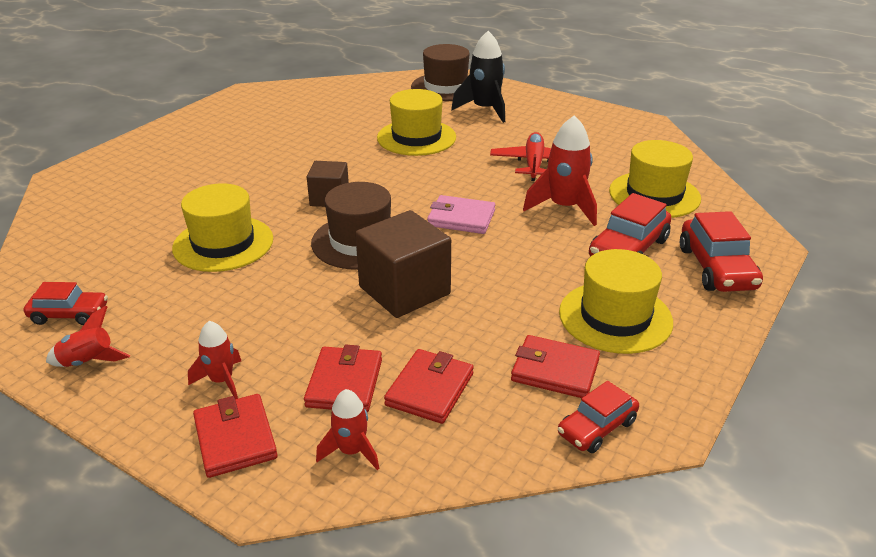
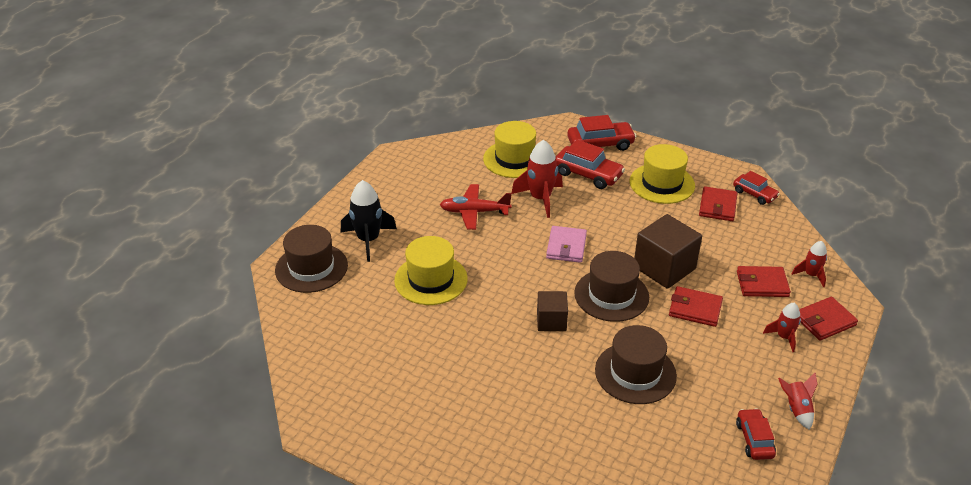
camera: 95 degrees left, 5 degrees up
yellow hat [172,183,273,272] -> brown hat [595,325,677,404]
red wallet [384,349,474,424] -> red wallet moved to [669,286,723,327]

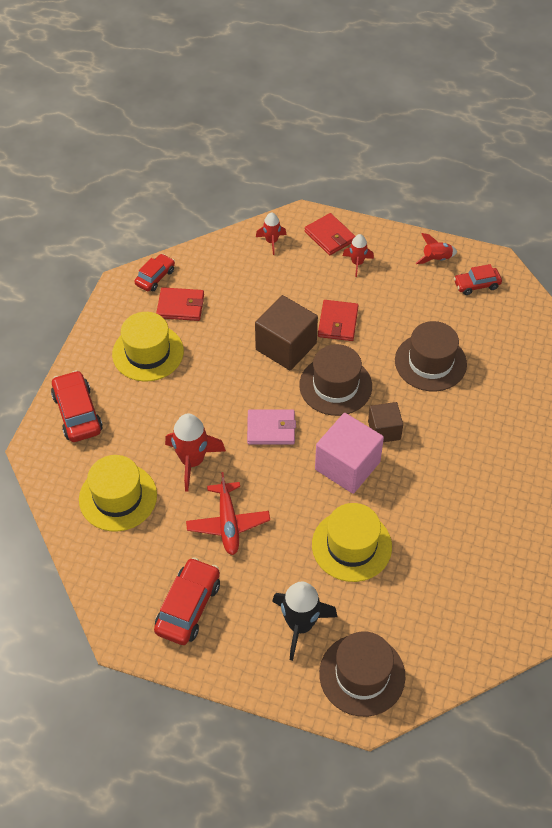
camera: 100 degrees left, 15 degrees up
red car [556,140,625,189] -> red car moved to [154,557,220,645]
red wallet [737,266,791,297] -> none
none -> pink cube [315,413,384,494]

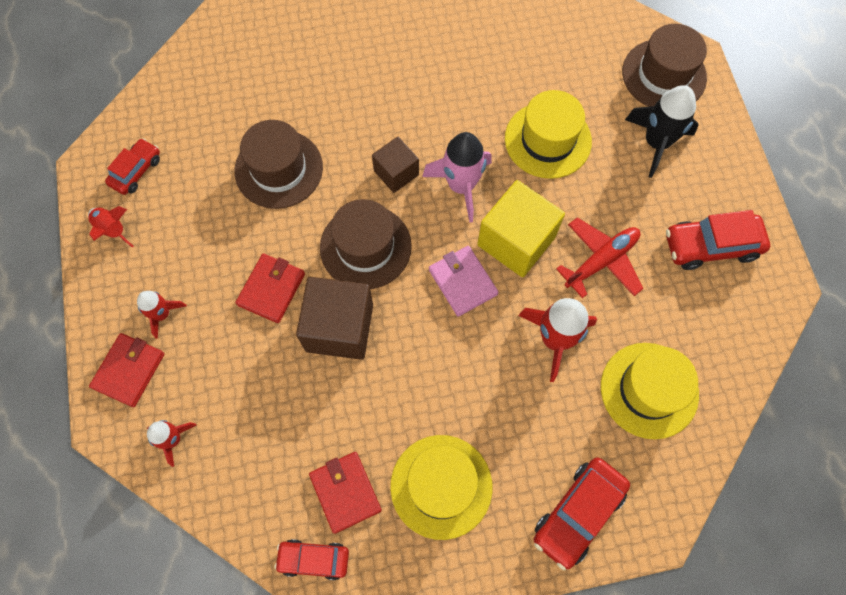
camera: 120 degrees left, 15 degrees up
pink cube [315,413,384,494] -> pink rocket [422,132,492,223]
red wallet [318,300,359,341] -> red wallet turned 45 degrees counterclockwise [235,253,305,323]
red car [454,264,502,295] -> red car turned 105 degrees counterclockwise [105,138,160,195]
none -> yellow cube [477,180,565,277]

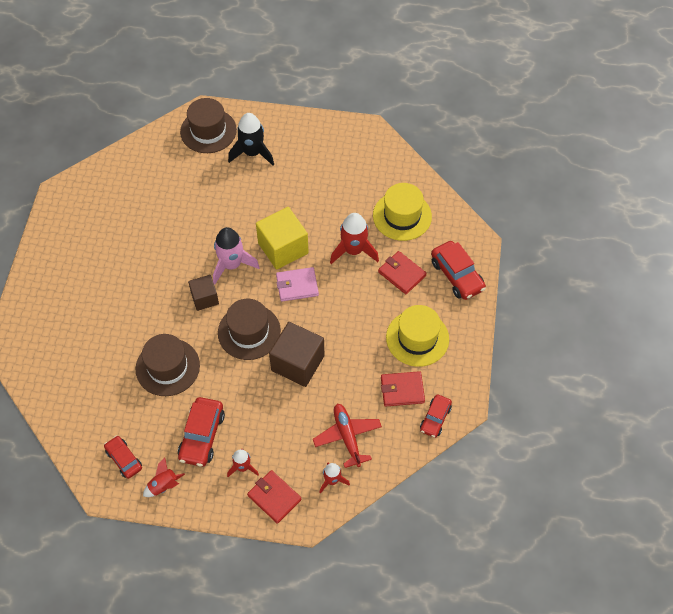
camera: 70 degrees left, 10 degrees down
red wallet [235,253,305,323] -> red wallet moved to [378,251,427,294]
yellow hat [505,90,592,179] -> none
red plane [556,218,644,298] -> red plane moved to [313,404,382,468]
red car [666,210,770,270] -> red car moved to [178,397,225,467]

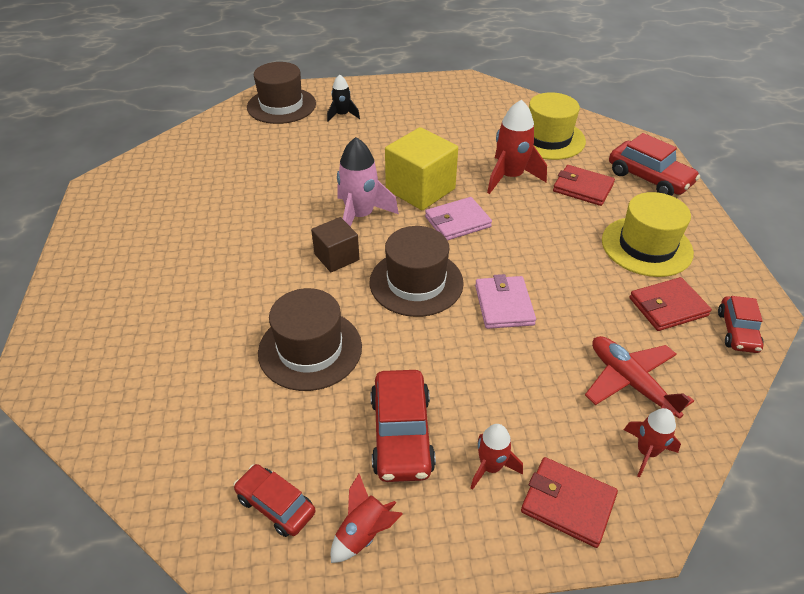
camera: 15 degrees left, 15 degrees down
black rocket [228,113,274,166] -> black rocket [327,74,360,122], size x0.58
brown cube [269,322,324,387] -> pink wallet [475,274,536,329]

